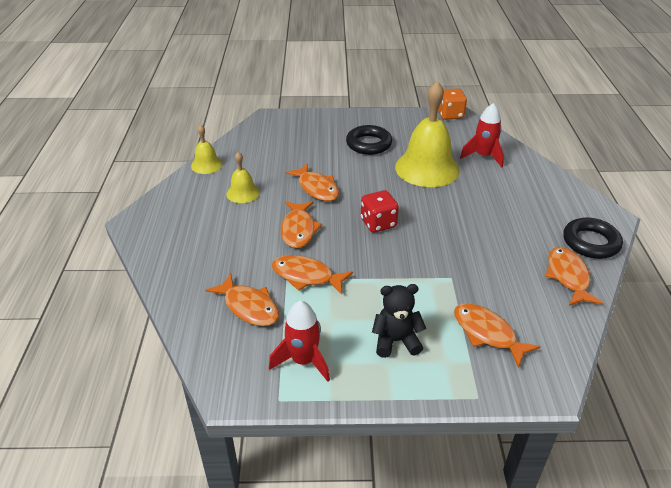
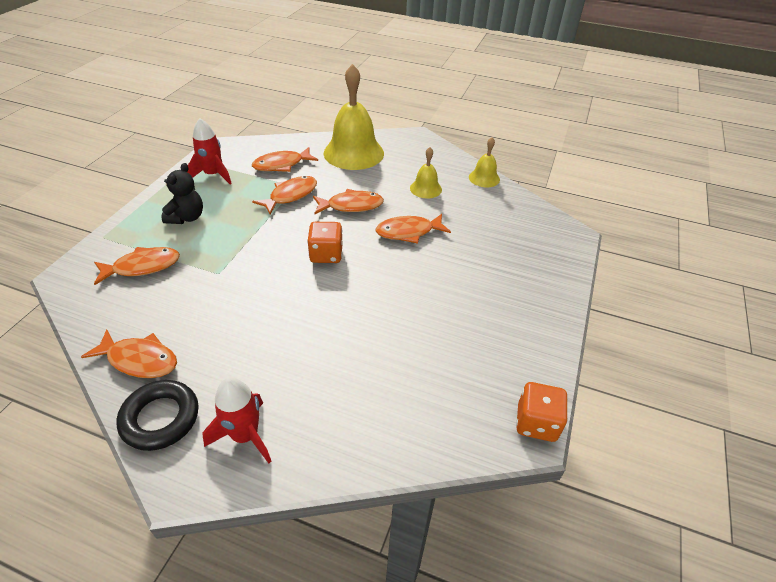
camera: 110 degrees right, 5 degrees up
orange fish [281,201,322,248] -> orange fish turned 150 degrees clockwise [313,189,384,214]
black ring [346,125,392,155] -> none
red dice [361,190,399,233] -> orange dice [307,222,343,263]
yellow bell [395,81,460,187] -> yellow bell moved to [324,64,384,170]
red rocket [460,103,504,168] -> red rocket moved to [202,377,271,463]

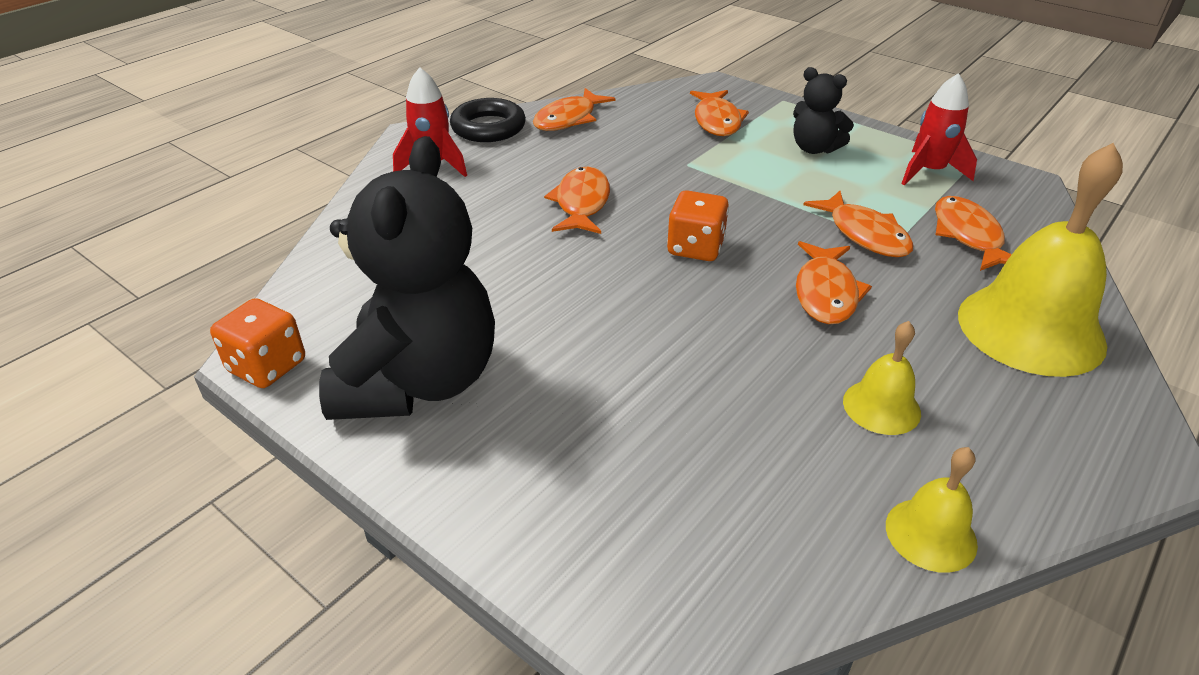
camera: 110 degrees right, 5 degrees down
orange fish [376,214,451,244] -> orange fish moved to [544,167,610,234]
none -> black teddy bear [319,136,495,420]

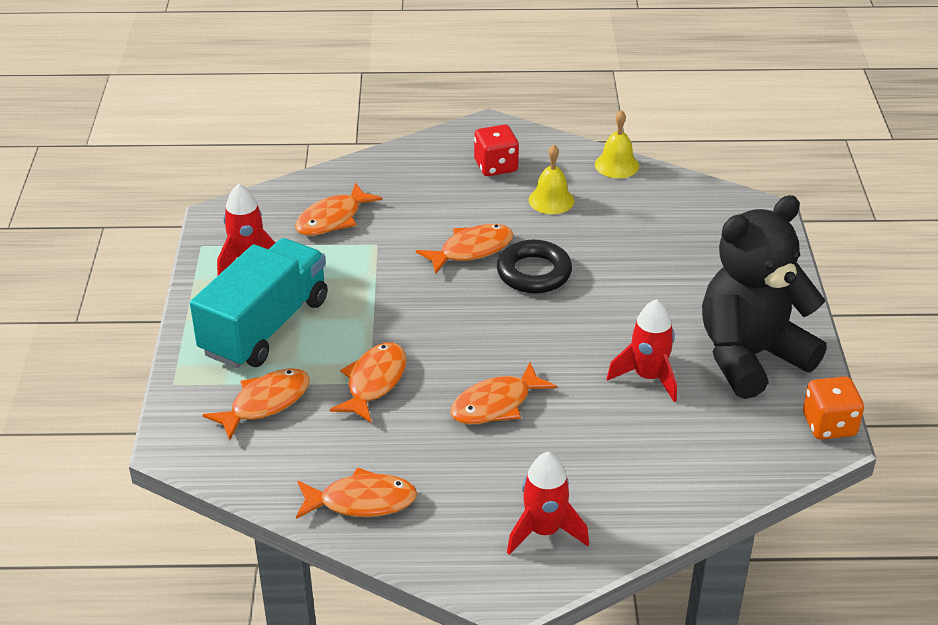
camera: 130 degrees left, 0 degrees up
black ring [450,98,526,142] -> black ring moved to [497,240,572,293]
orange dice [667,190,729,261] -> none
black teddy bear [793,67,854,154] -> turquoise truck [190,238,328,368]
orange fish [803,191,914,257] -> orange fish moved to [330,342,407,423]
yellow bell [958,143,1123,377] -> none
none -> red dice [474,125,519,176]
none -> red rocket [607,299,677,402]

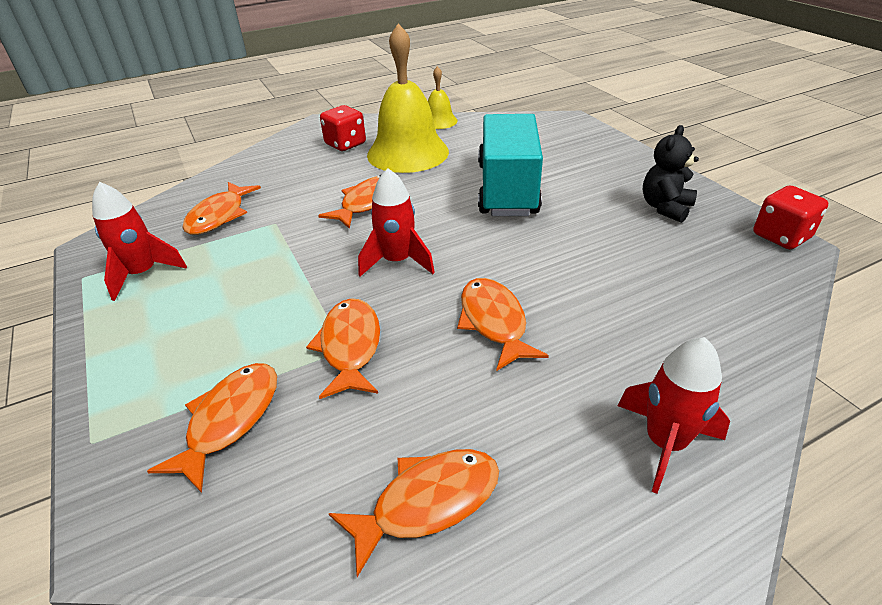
camera: 25 degrees left, 0 degrees up
turquoise truck [190,238,328,368] -> turquoise truck moved to [478,114,543,216]
orange fish [450,362,557,424] -> orange fish turned 135 degrees clockwise [457,278,549,371]
black ring [497,240,572,293] -> none
yellow bell [529,145,574,214] -> yellow bell [367,23,449,173], size x2.04
red rocket [607,299,677,402] -> red rocket moved to [358,168,435,277]
black teddy bear [702,195,827,399] -> black teddy bear [643,125,699,223], size x0.49
orange dice [803,376,864,440] -> red dice [753,186,828,249]

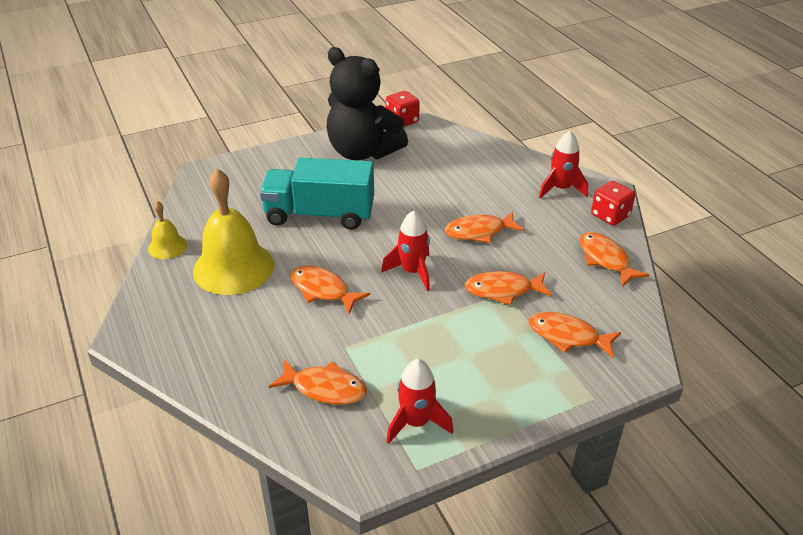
camera: 90 degrees left, 0 degrees up
red dice [320,105,366,151] -> red dice moved to [591,181,635,226]
black teddy bear [643,125,699,223] -> black teddy bear [327,47,408,160], size x2.04

